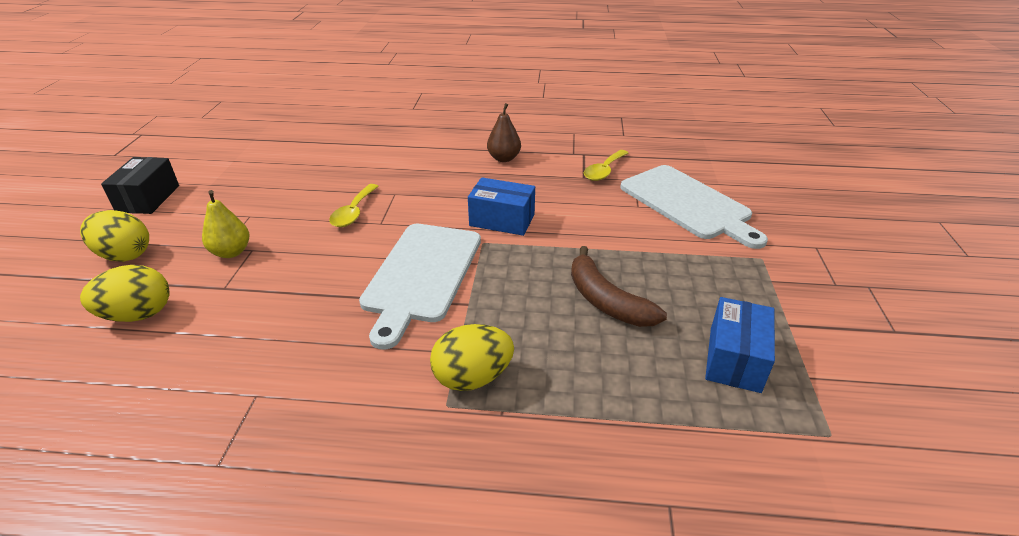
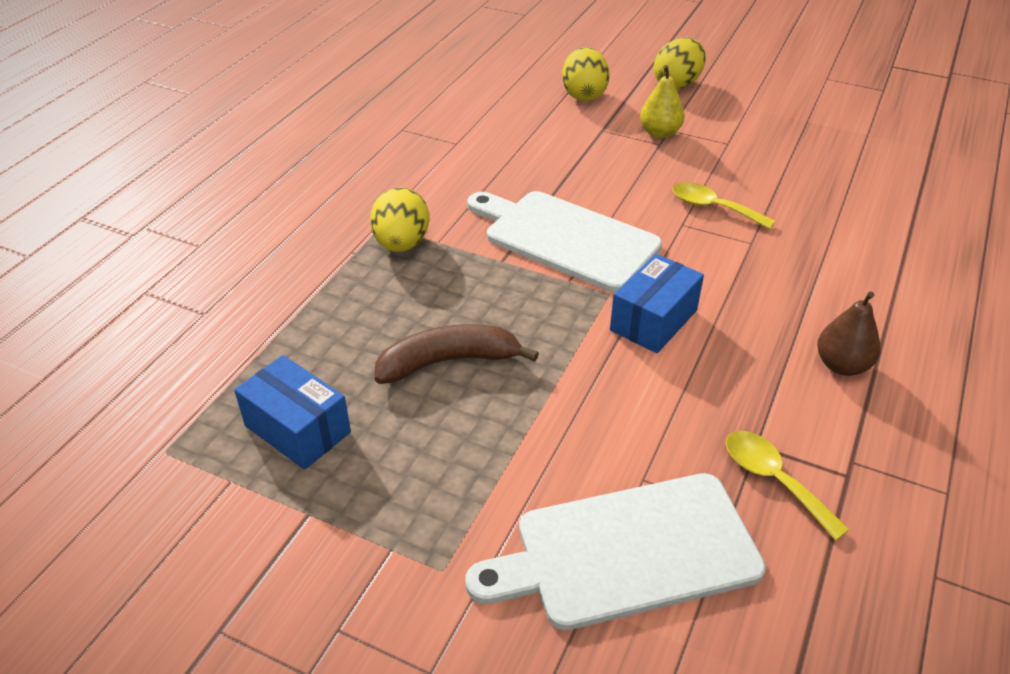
camera: 110 degrees right, 5 degrees up
black box [101,157,179,214] -> none

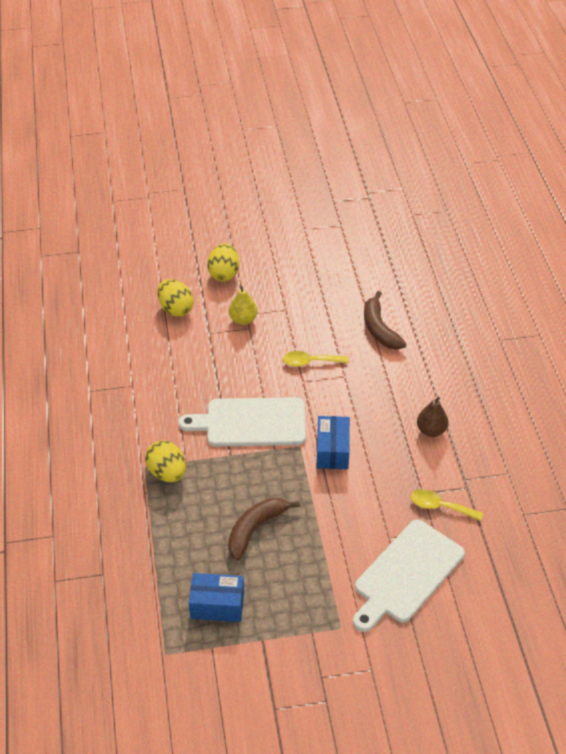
camera: 35 degrees left, 5 degrees up
none -> brown banana [364,291,407,350]

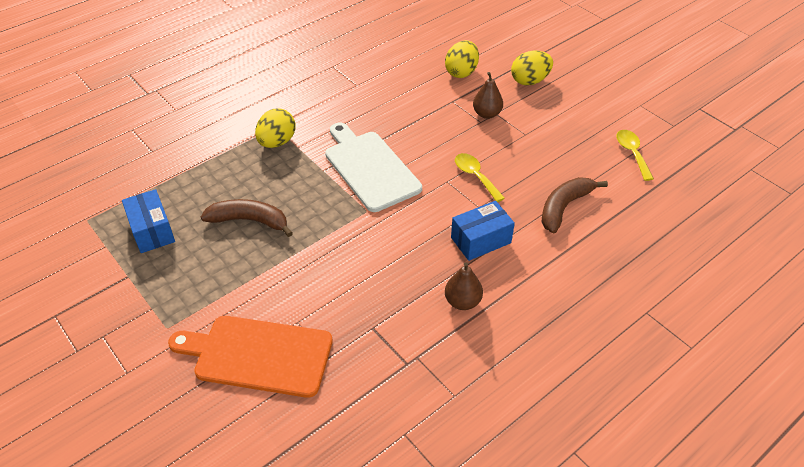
camera: 60 degrees right, 0 degrees up
yellow pear [229,285,258,325] -> brown pear [473,72,503,119]
blue box [317,416,350,469] -> blue box moved to [451,201,515,261]
white cutting board [353,520,465,632] -> orange cutting board [168,316,332,398]
yellow spoon [411,489,483,521] -> yellow spoon moved to [617,130,654,181]

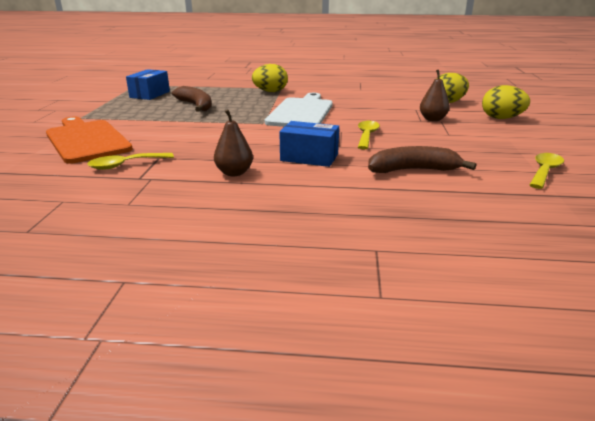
camera: 45 degrees right, 20 degrees down
none -> yellow spoon [87,153,174,170]

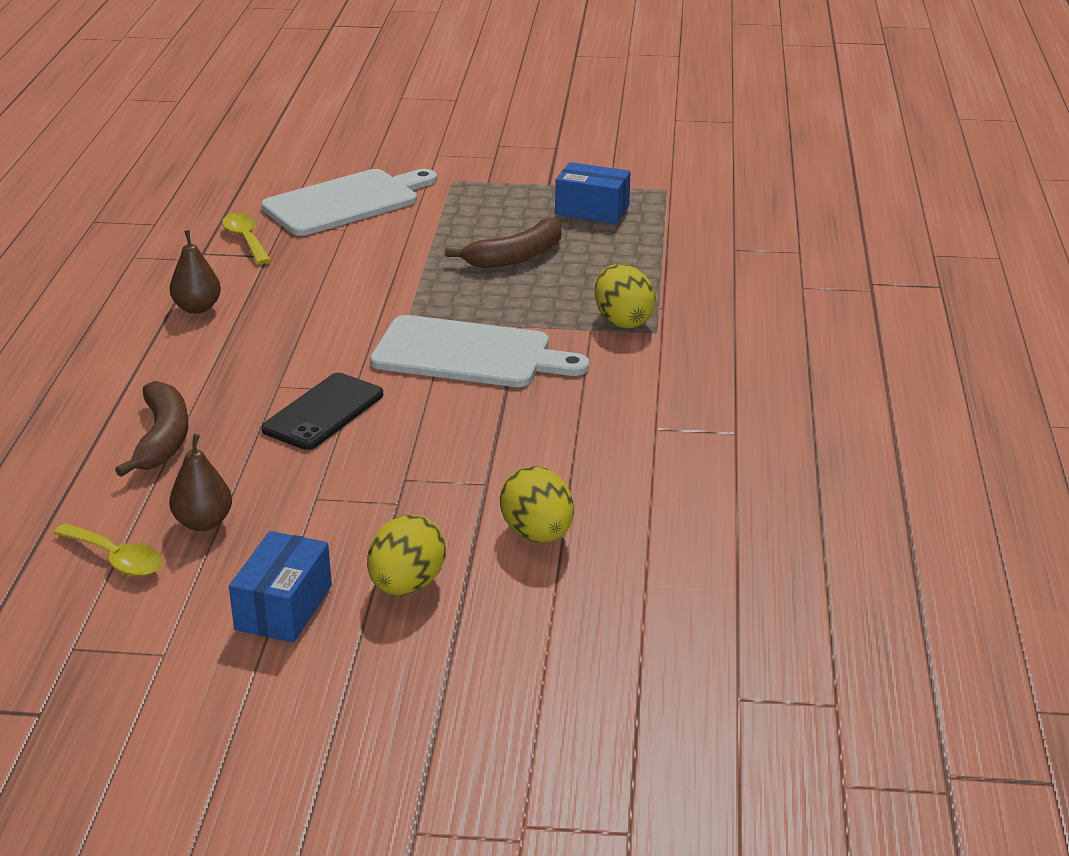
camera: 90 degrees right, 5 degrees up
orange cutting board [46,116,133,164] -> white cutting board [261,169,437,236]
blue box [279,121,339,167] -> blue box moved to [229,531,332,643]
yellow spoon [358,121,380,149] -> black phone [261,373,383,450]
brown pear [420,70,450,121] -> brown pear moved to [169,434,232,531]

